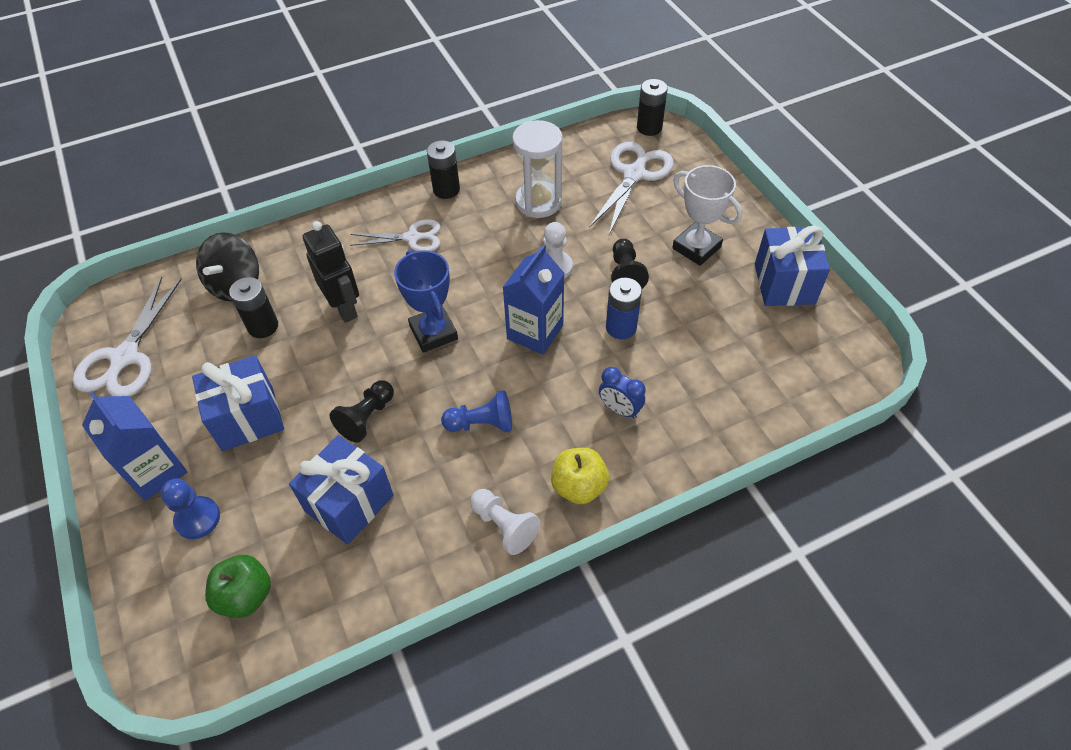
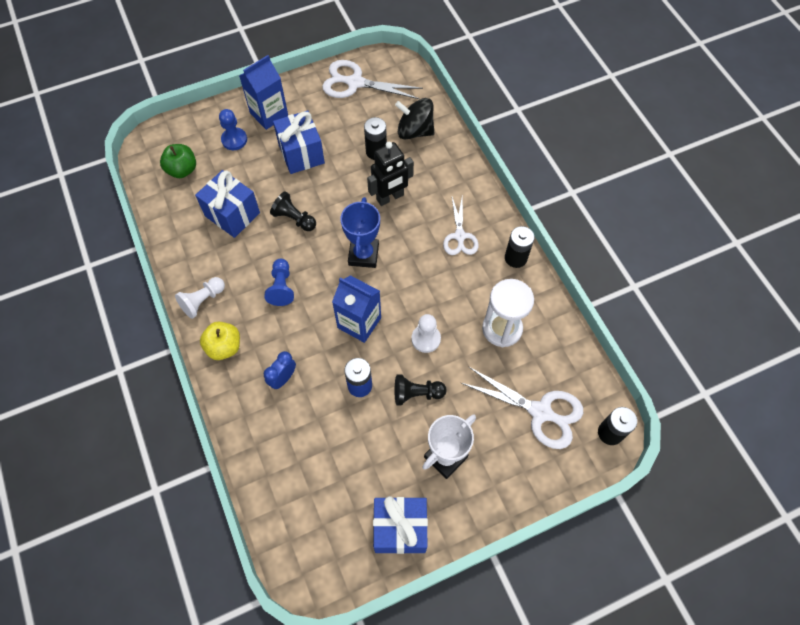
camera: 90 degrees right, 10 degrees up
blue trophy [394,250,458,353] -> blue trophy turned 60 degrees counterclockwise [340,197,380,268]

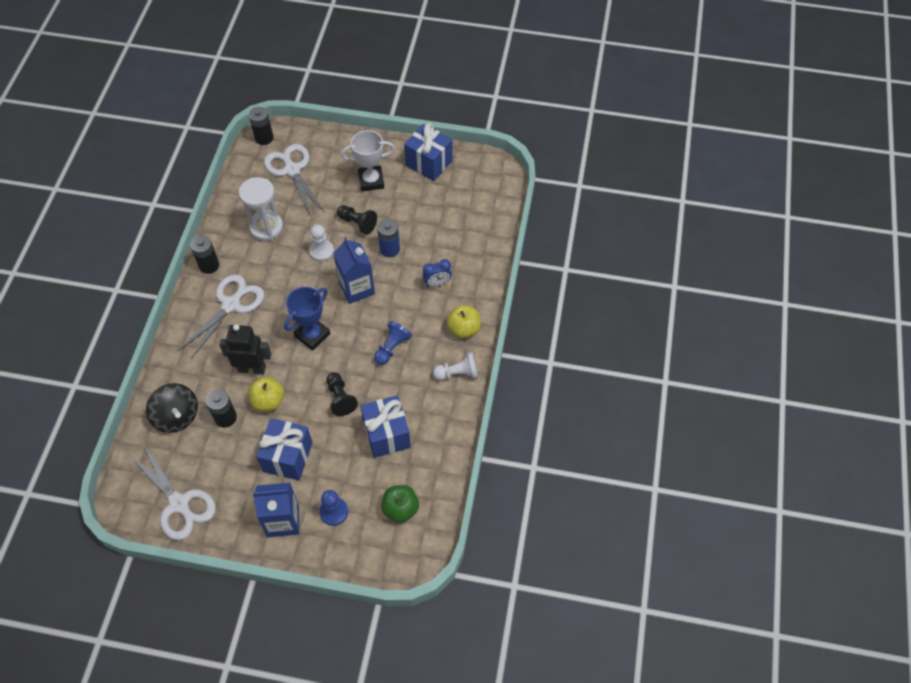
camera: 145 degrees left, 5 degrees down
white scissors [443,197,479,255] -> white scissors [178,274,264,359], size x1.54
none -> yellow apple [248,377,284,411]

